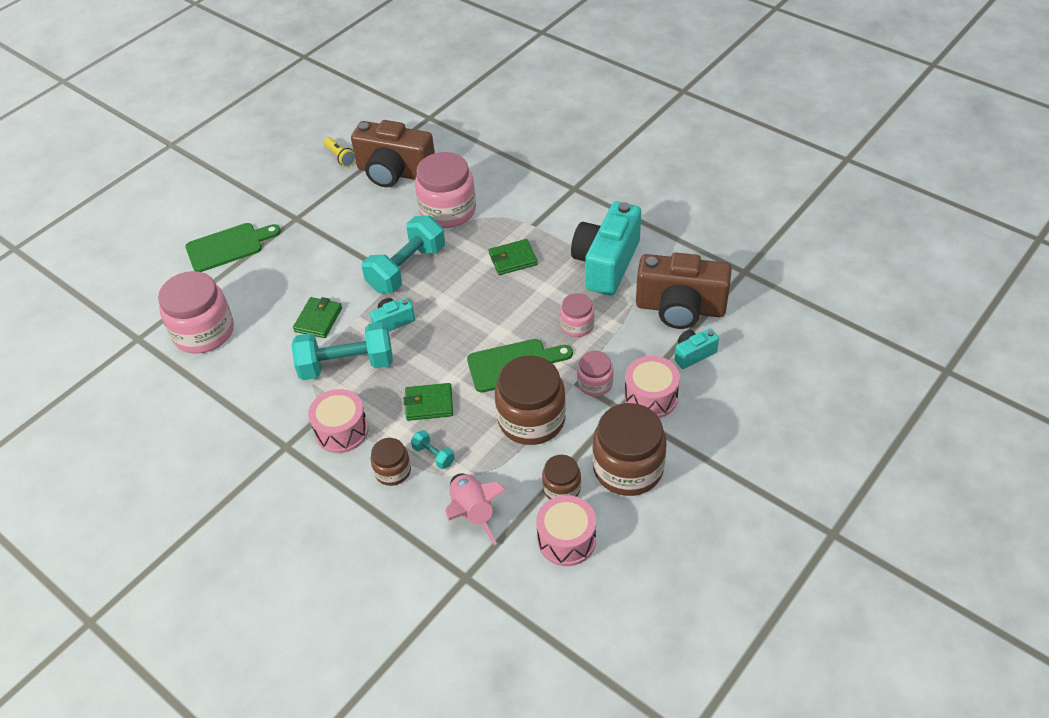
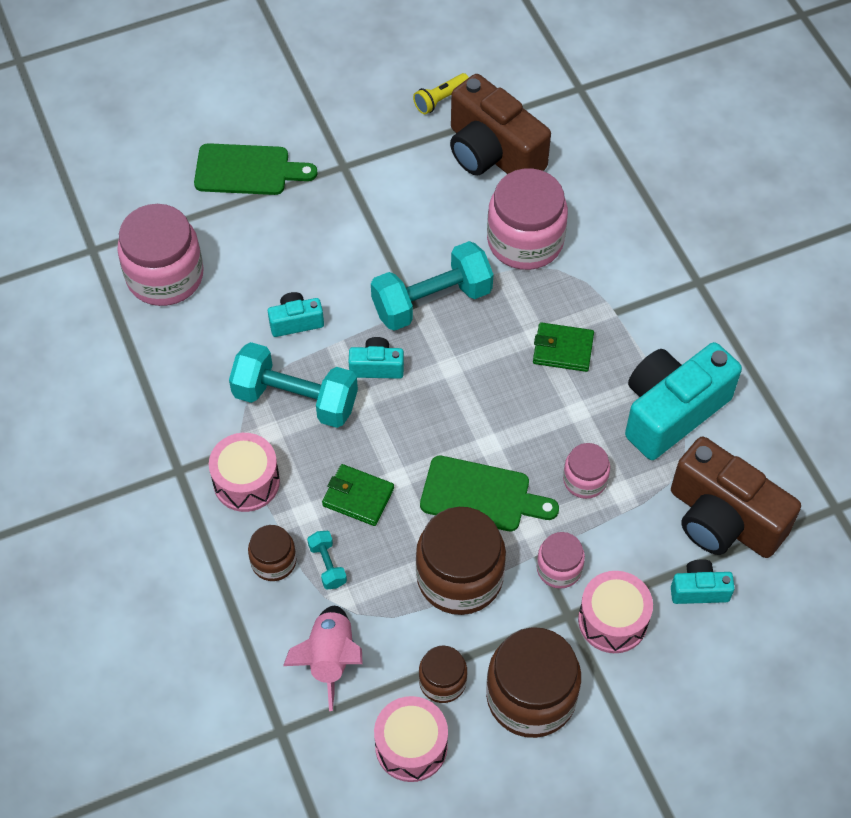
camera: 25 degrees right, 10 degrees up
green wallet [293,297,342,338] -> turquoise camera [268,292,324,337]
yellow flashlight [324,137,356,167] -> yellow flashlight turned 60 degrees clockwise [413,73,469,114]

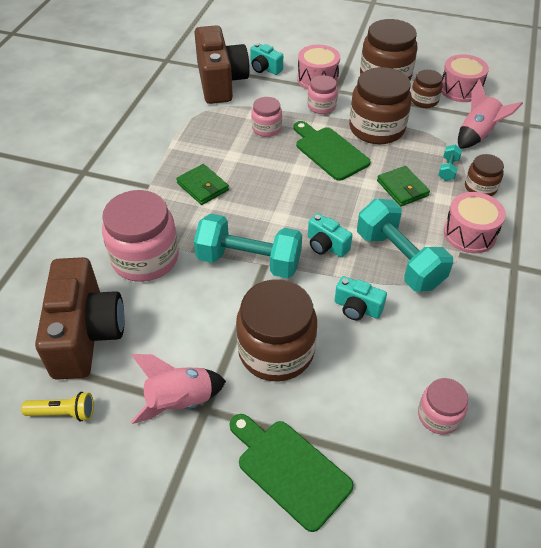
camera: 140 degrees left, 10 degrees down
pink jar [117,204,203,306] -> pink jar [418,378,468,434], size x0.53
turquoise camera [625,342,742,460] -> none
none -> pink rocket [131,354,226,424]
none -> brown jar [236,279,317,382]

